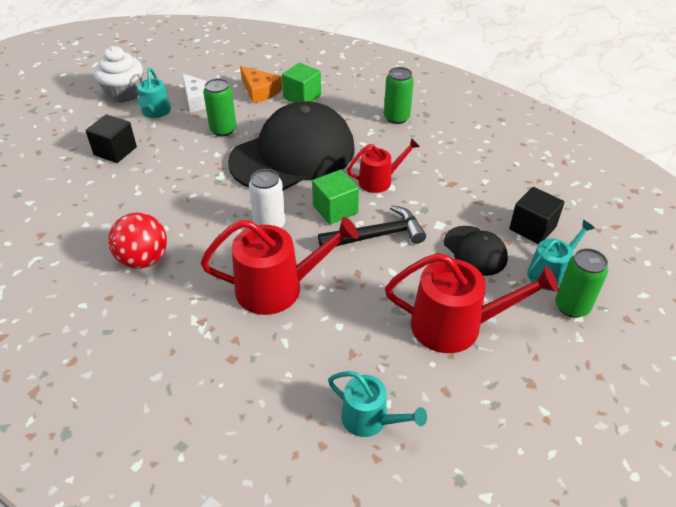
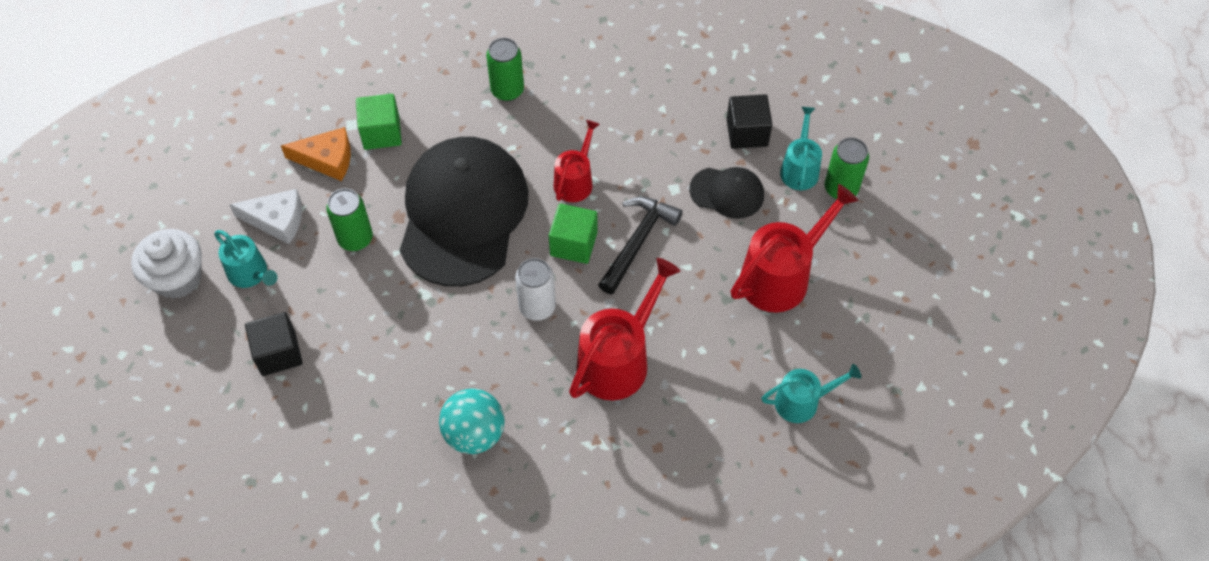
camera: 45 degrees left, 15 degrees up
red ball [108,213,167,269] -> turquoise ball [439,388,505,454]

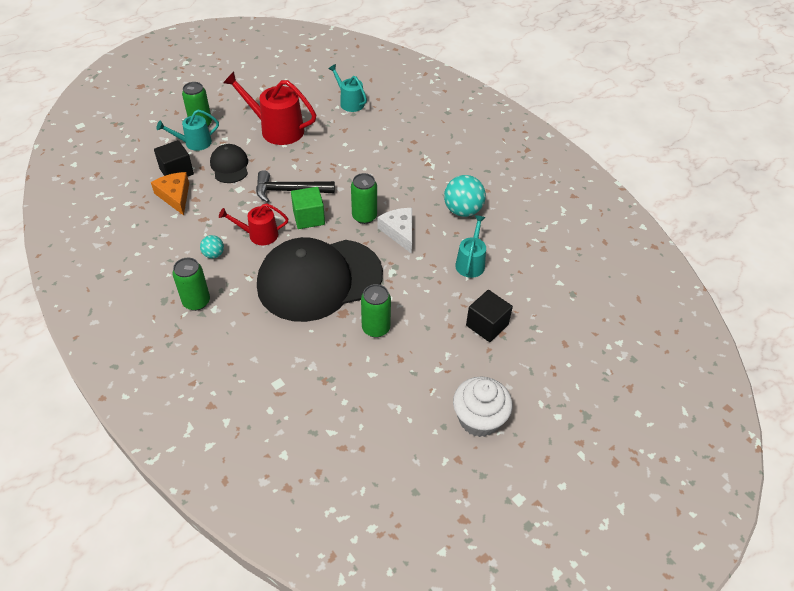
camera: 120 degrees left, 10 degrees down
turquoise watering can [214,230,278,288] -> turquoise watering can moved to [455,215,486,278]
white cheese [229,189,302,244] -> white cheese moved to [378,208,412,254]
orange cheese [281,127,351,181] -> orange cheese moved to [151,172,189,216]
green cube [356,94,402,150] -> none
white can [515,258,556,321] -> green can [351,173,377,224]
red watering can [569,258,680,400] -> none
none -> turquoise ball [200,235,224,258]

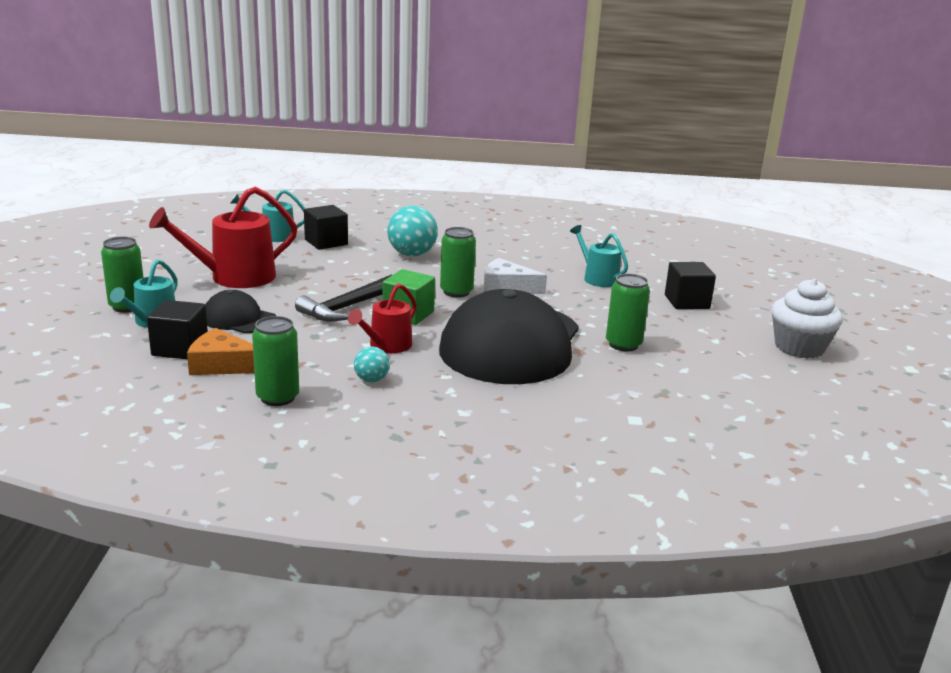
camera: 50 degrees left, 25 degrees down
green can [173,258,210,311] -> green can moved to [252,316,299,406]
turquoise ball [444,175,486,217] -> turquoise ball moved to [387,206,438,256]
none -> black cube [304,205,348,250]

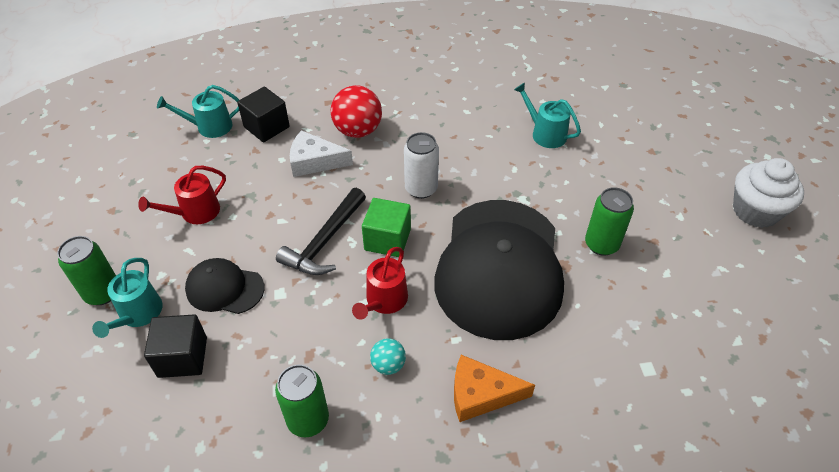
camera: 10 degrees left, 25 degrees up
red watering can [149,187,298,288] -> red watering can [138,166,226,224], size x0.60
orange cheese [187,328,254,375] -> orange cheese moved to [454,355,535,422]
turquoise ball [387,206,438,256] -> red ball [330,85,382,138]
green can [440,227,476,297] -> white can [404,132,439,199]
white cheese [483,258,547,294] -> white cheese moved to [290,130,353,177]
black cube [665,262,716,309] -> none

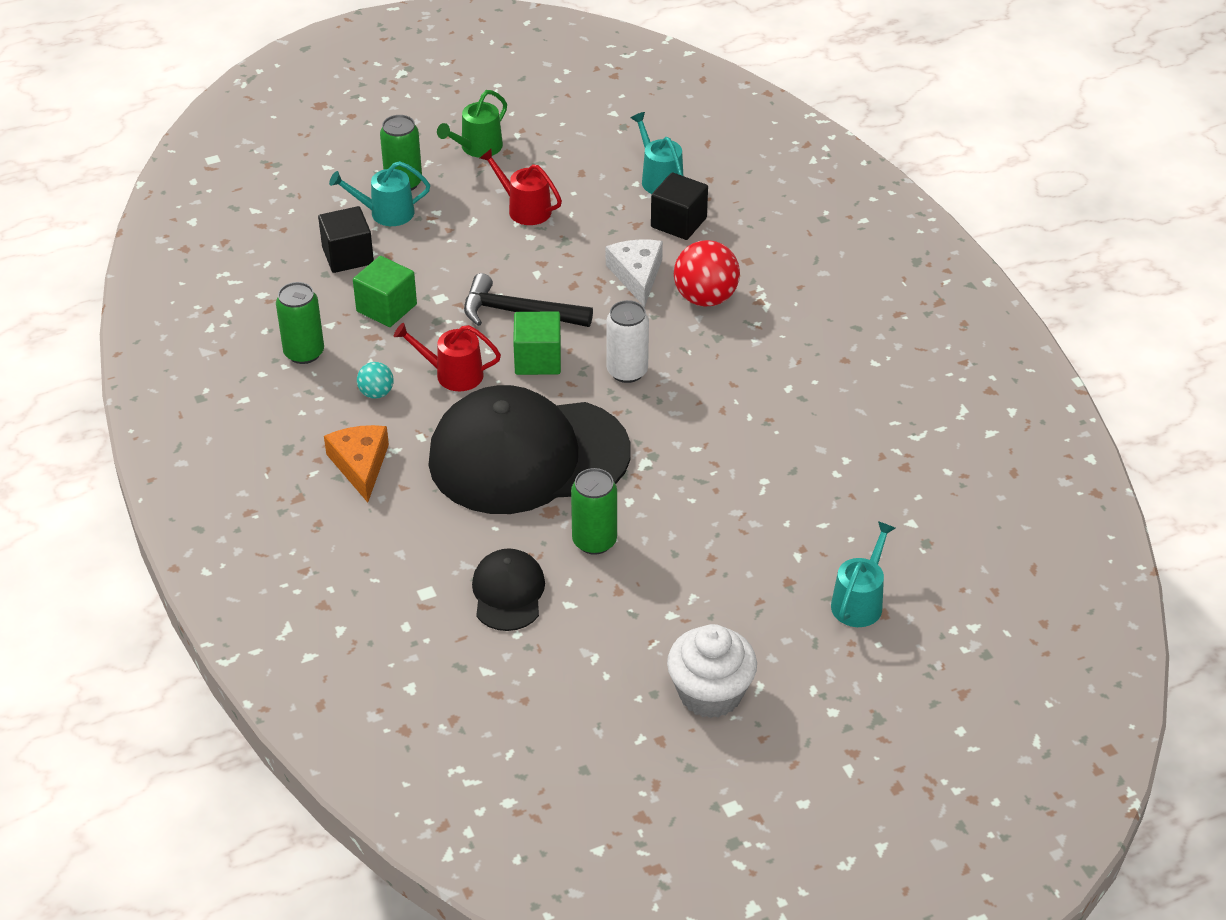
camera: 75 degrees right, 5 degrees down
black cap [185,258,265,314] -> black cap moved to [472,548,545,631]
turquoise watering can [514,82,581,148] -> turquoise watering can moved to [831,521,895,627]
none -> green cube [353,256,417,327]
none -> green watering can [437,90,507,158]

